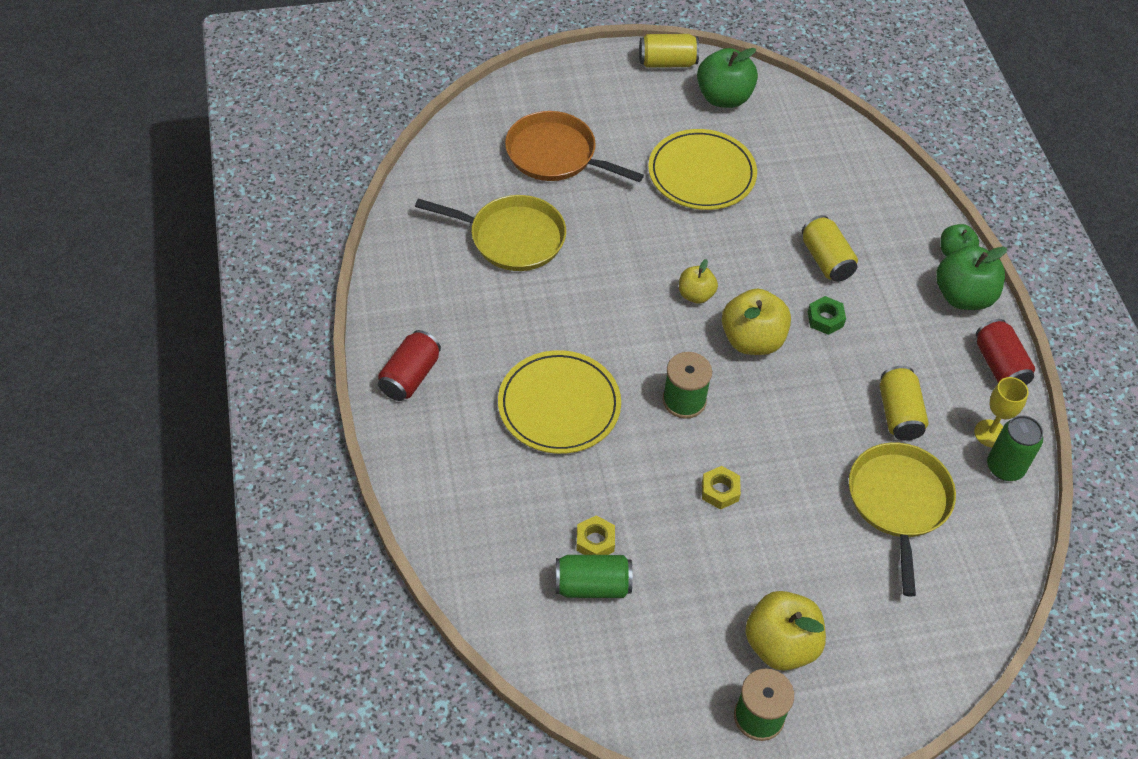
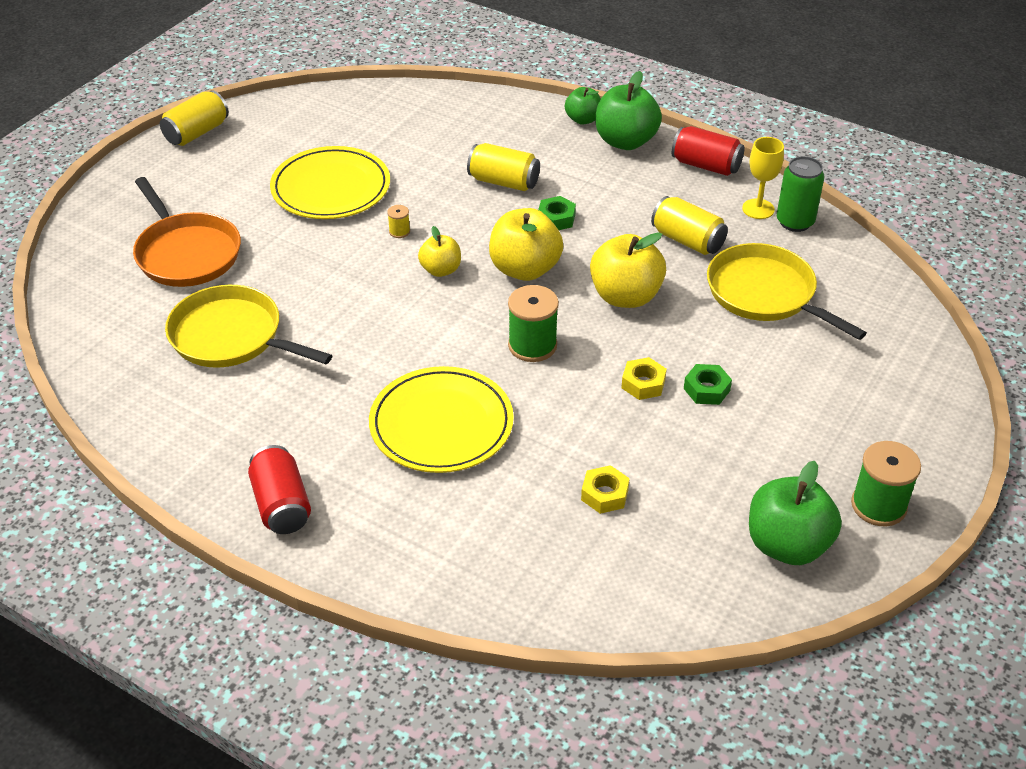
camera: 45 degrees left, 10 degrees down
yellow pan [415,195,566,271] -> yellow pan turned 120 degrees counterclockwise [165,285,333,368]
orange pan [505,111,644,182] -> orange pan turned 105 degrees counterclockwise [133,177,241,287]
green can [556,555,633,598] -> none
green apple [697,48,758,108] -> green apple moved to [749,461,842,565]
yellow apple [745,591,826,671] -> yellow apple moved to [590,232,666,308]
none -> yellow spool [387,205,410,238]
none -> green nut [684,364,732,405]

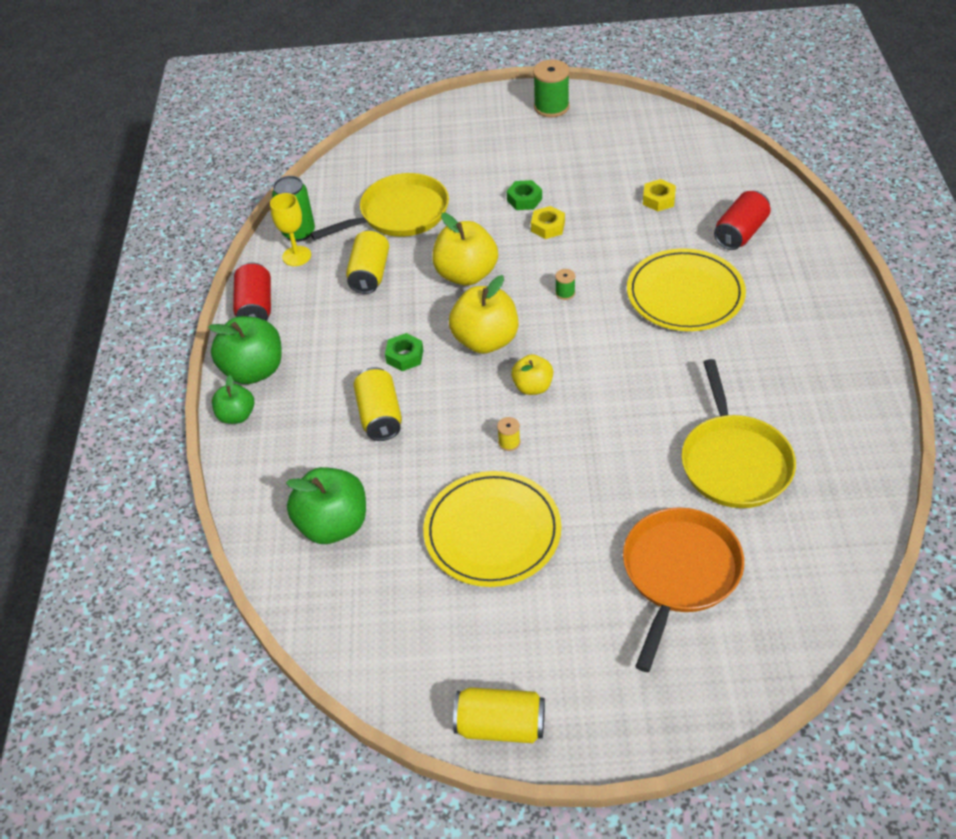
camera: 120 degrees left, 5 degrees up
red can [248,445,311,534] -> red can moved to [714,191,771,250]
green spool [508,285,559,362] -> green spool [555,269,575,300], size x0.48
yellow pan [707,243,867,340] -> yellow pan turned 135 degrees counterclockwise [310,173,449,240]
green apple [749,461,842,565] -> green apple moved to [286,467,366,544]

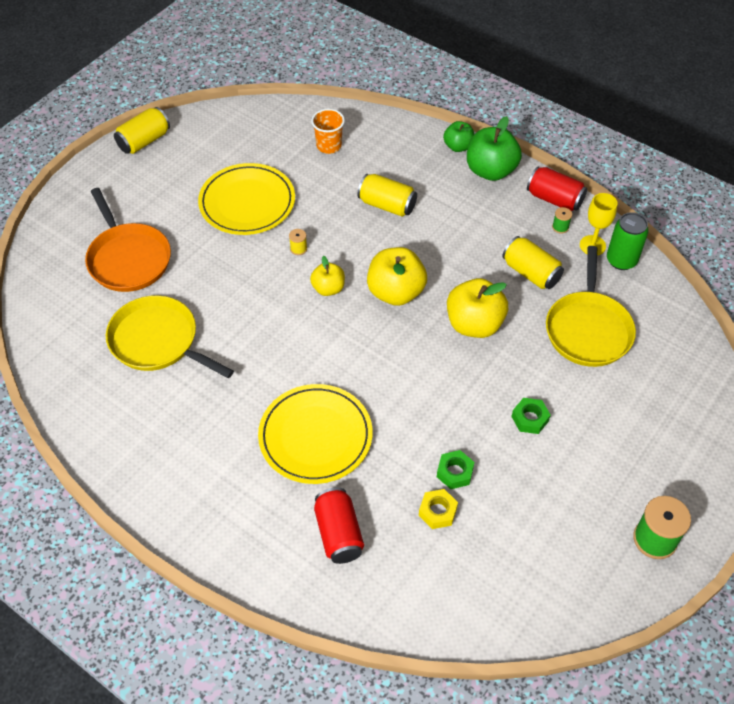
camera: 125 degrees right, 5 degrees up
green apple [286,467,366,544] -> orange cup [311,109,345,154]
green nut [385,333,423,371] -> green nut moved to [437,450,474,489]
yellow nut [531,206,565,239] -> none
green spool [555,269,575,300] -> green spool moved to [552,207,572,234]

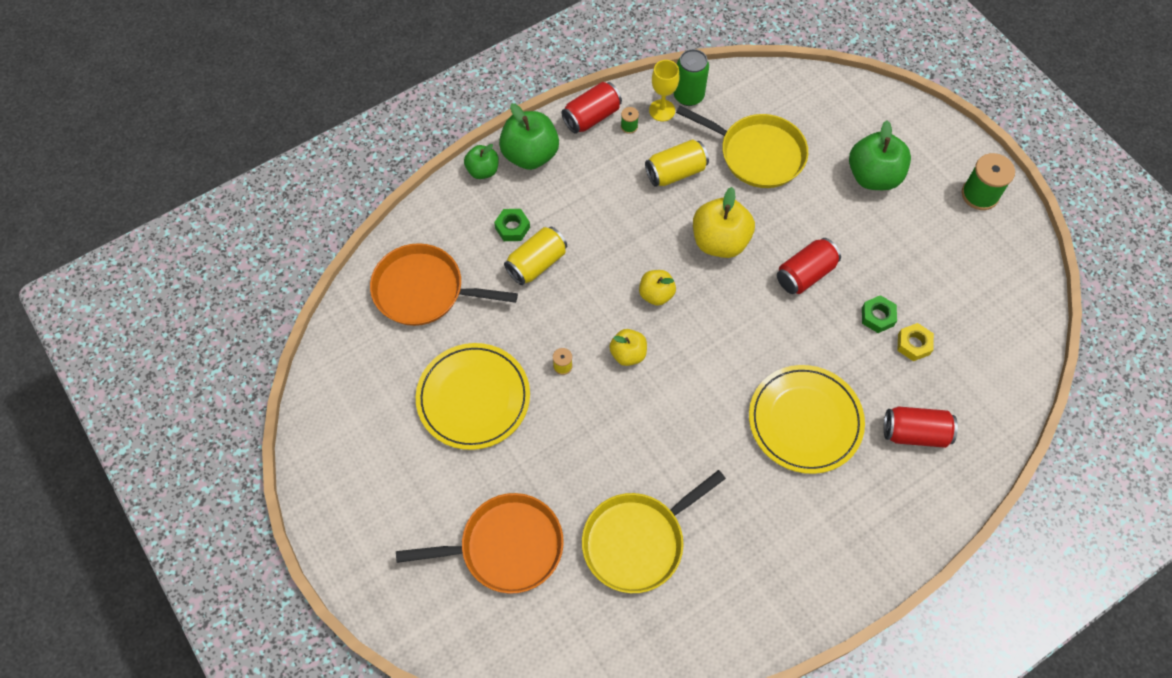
camera: 70 degrees left, 10 degrees up
yellow can [114,107,170,154] -> none
orange cup [311,109,345,154] -> orange pan [370,243,518,326]
yellow apple [367,247,427,306] -> yellow apple [639,270,676,306], size x0.58
green nut [511,398,551,434] -> green nut moved to [494,209,530,241]
none -> red can [777,238,841,294]
none -> green apple [849,121,911,190]

